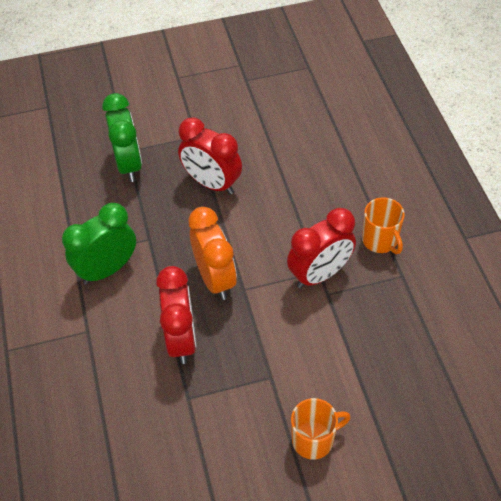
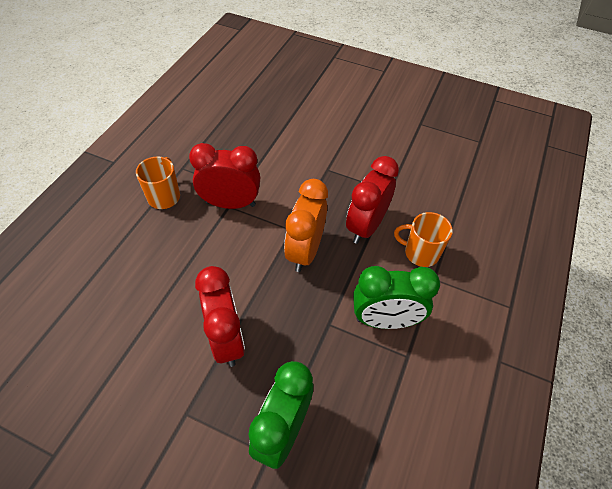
camera: 145 degrees left, 0 degrees up
orange mug [291,398,351,460] -> orange mug moved to [394,212,453,267]

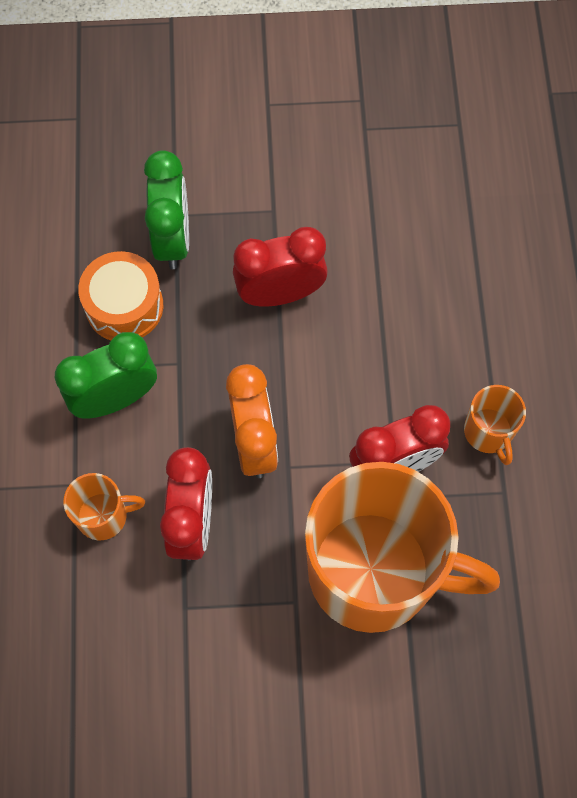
camera: 155 degrees right, 15 degrees up
red clock [195,266,245,367] -> red clock turned 120 degrees clockwise [233,227,328,307]
none -> orange drum [78,251,163,340]
none -> orange mug [305,462,500,633]

